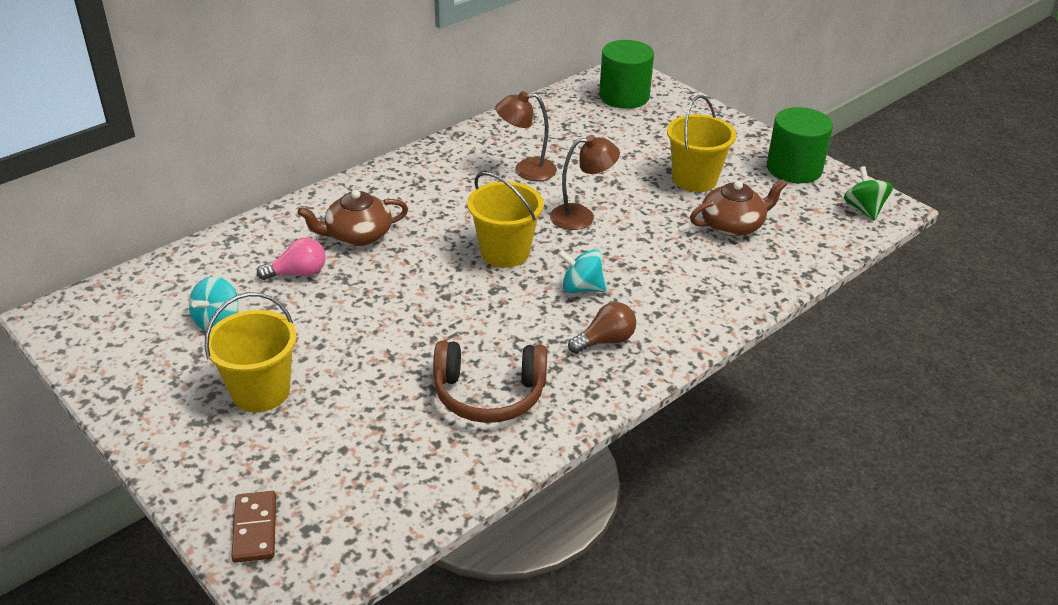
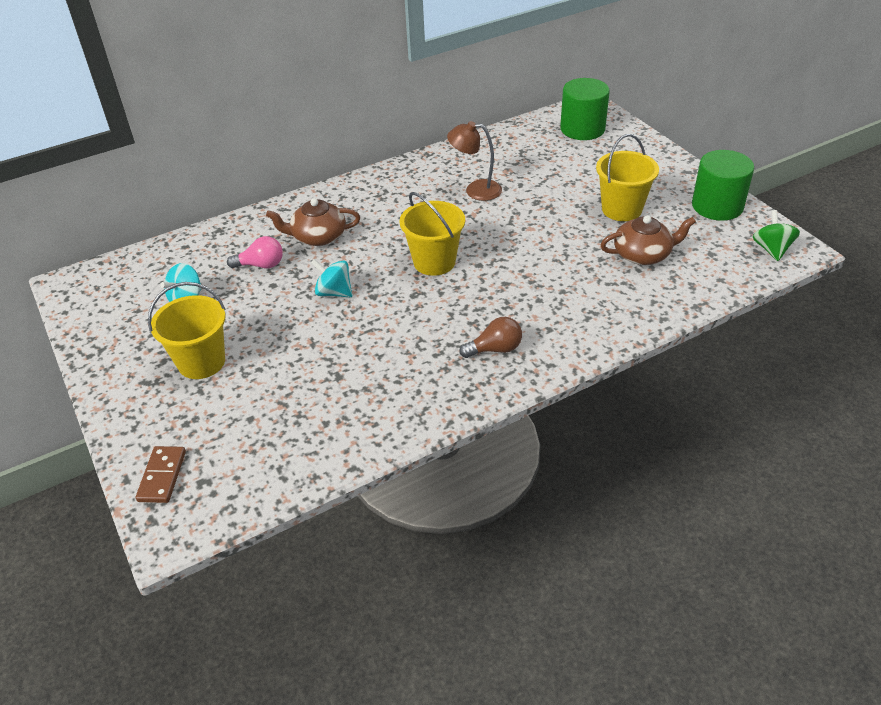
camera: 15 degrees right, 5 degrees up
brown headphones [433,341,547,423] -> none
brown lamp [550,135,620,230] -> none
turquoise spinning top [558,250,606,293] -> turquoise spinning top moved to [310,259,352,297]

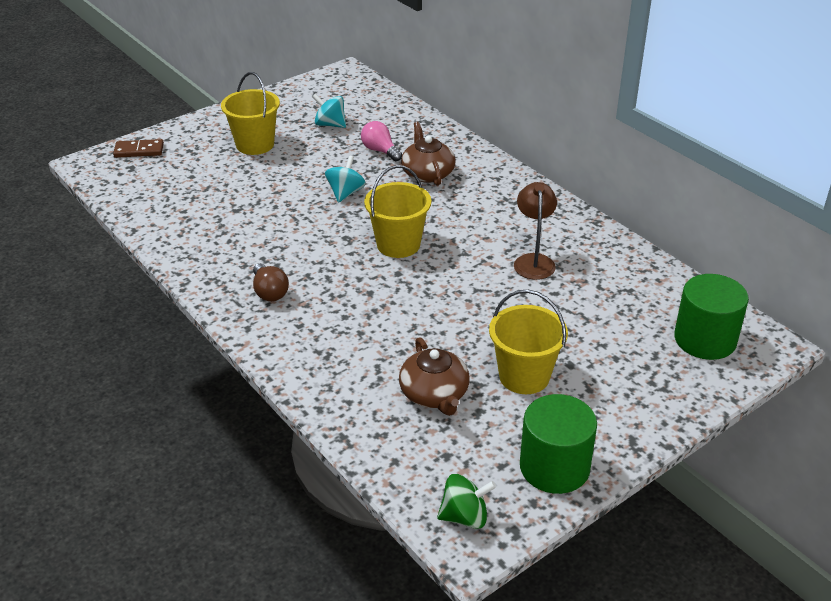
camera: 80 degrees right, 5 degrees down
pink light bulb [227,236,283,268] -> pink light bulb turned 150 degrees clockwise [361,121,402,161]

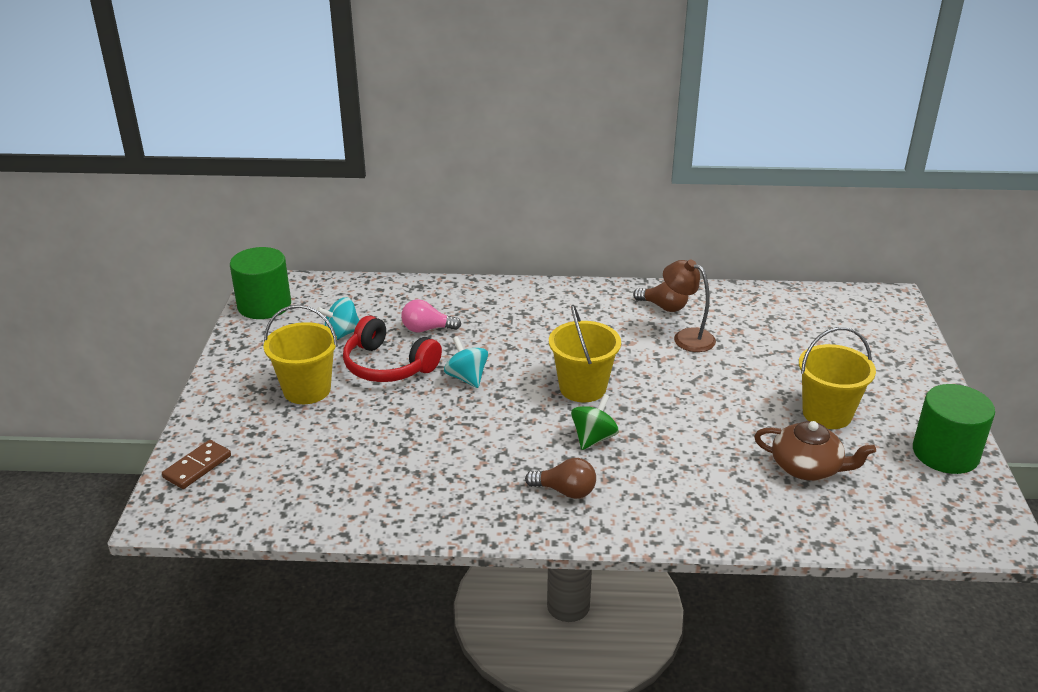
camera: 50 degrees left, 5 degrees down
brown teapot [401,122,456,186] -> none
green spinning top [437,474,496,529] -> green spinning top moved to [571,394,619,450]
green cylinder [674,274,749,360] -> green cylinder moved to [230,247,291,319]
none -> red headphones [343,316,442,382]
none -> brown light bulb [633,282,688,312]

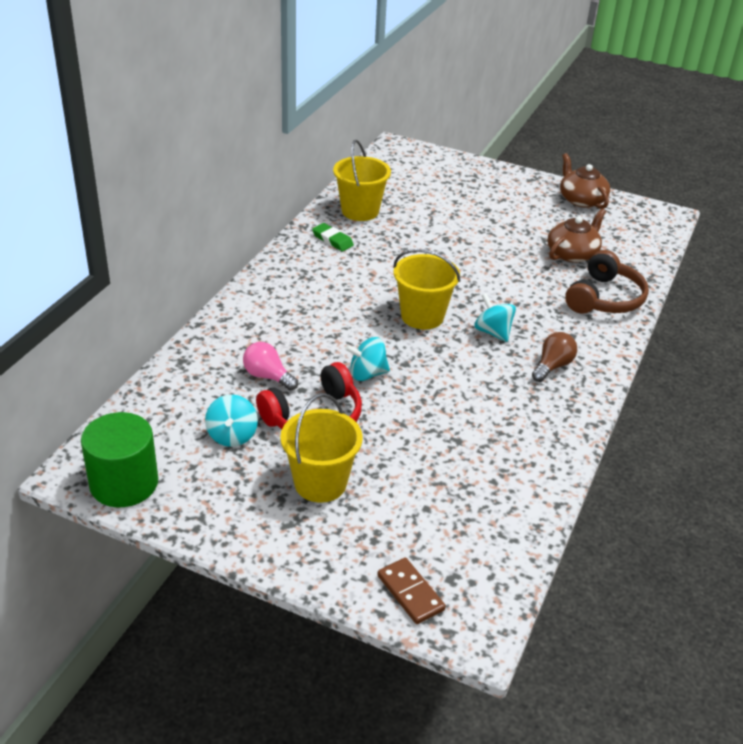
camera: 70 degrees left, 5 degrees up
pink light bulb [401,299,461,332] -> pink light bulb turned 105 degrees clockwise [243,342,298,391]
green spinning top [571,394,619,450] -> turquoise spinning top [475,293,516,342]
brown light bulb [633,282,688,312] -> green eraser [312,223,354,251]
brown lamp [663,259,716,352] -> none
yellow bucket [799,327,876,429] -> yellow bucket moved to [333,140,391,221]
green cylinder [913,384,995,474] -> brown teapot [560,153,610,209]
none -> brown headphones [565,250,649,313]

